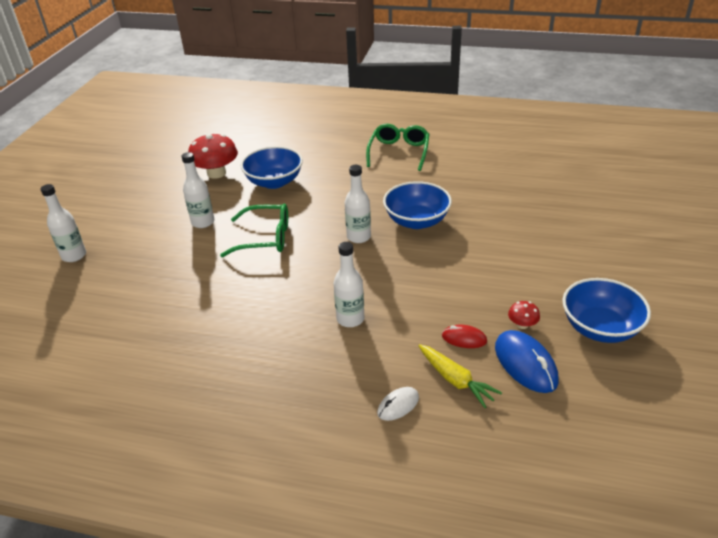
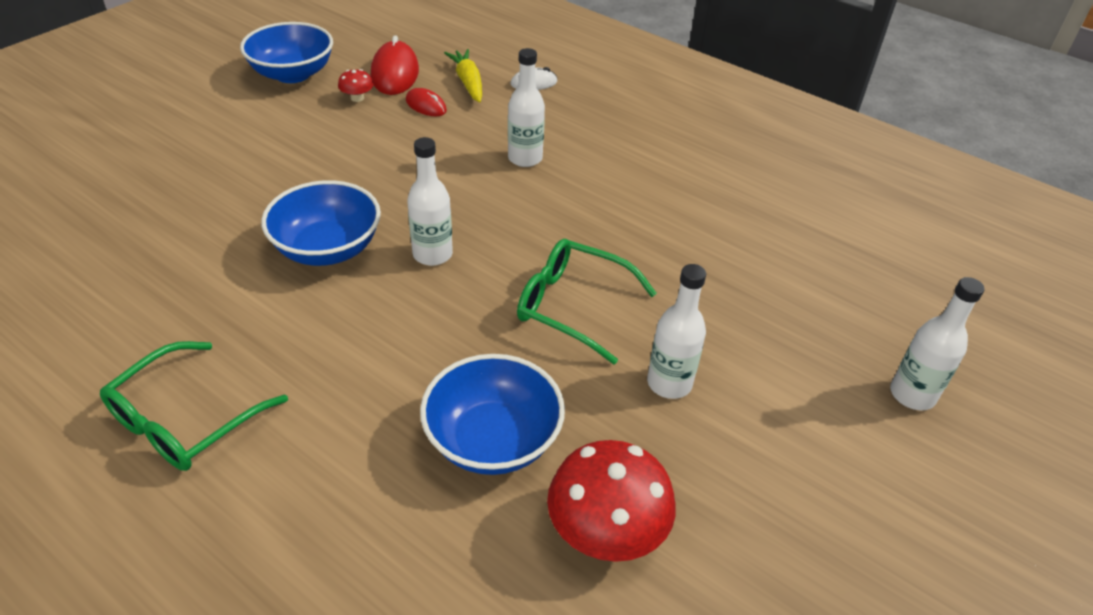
camera: 160 degrees left, 5 degrees up
blue mouse [495,330,559,393] -> red mouse [371,35,419,95]

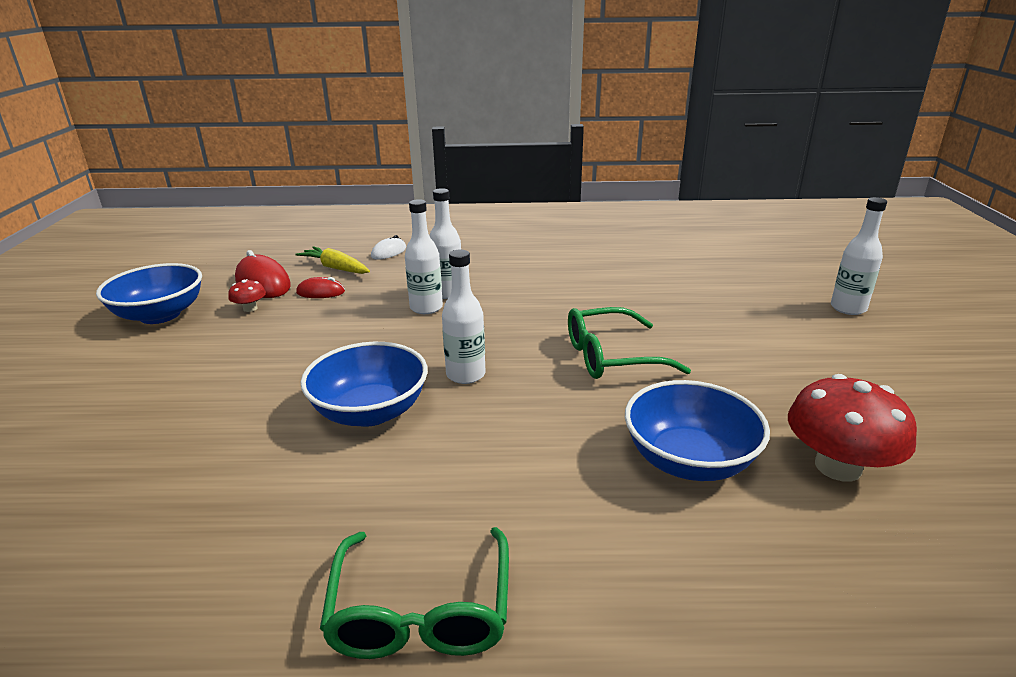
camera: 35 degrees left, 15 degrees down
white bottle [647,264,706,399] -> white bottle moved to [405,199,443,314]

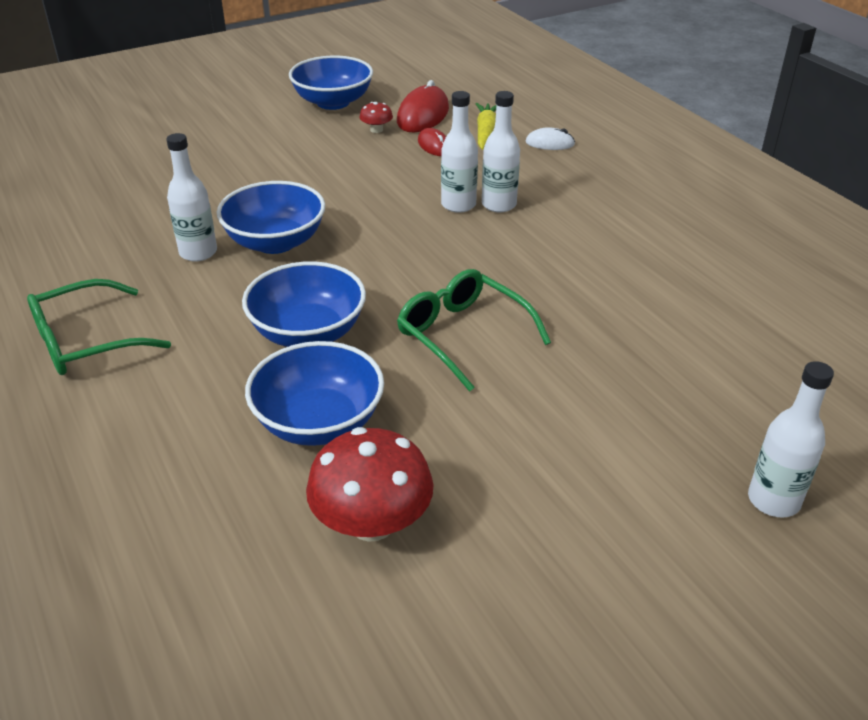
camera: 60 degrees right, 10 degrees up
white bottle [442,250,486,384] -> white bottle moved to [166,133,217,262]
none -> blue bowl [242,261,366,347]

